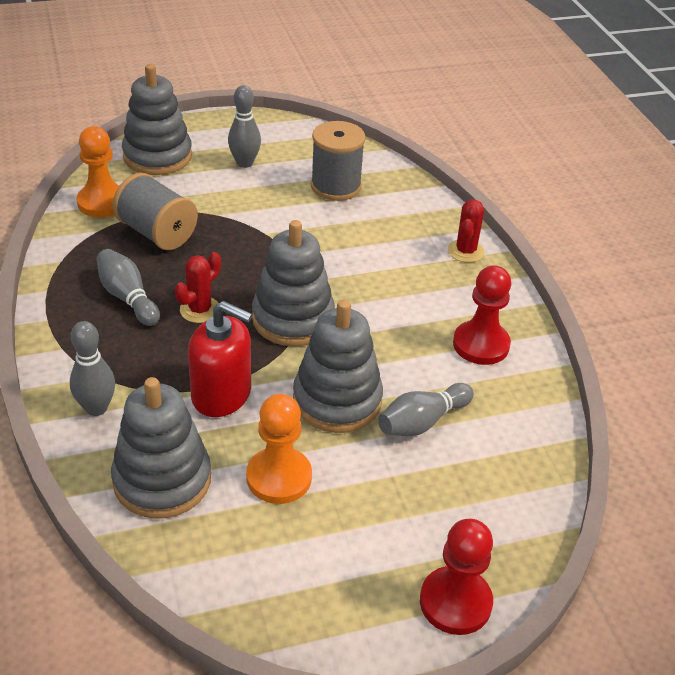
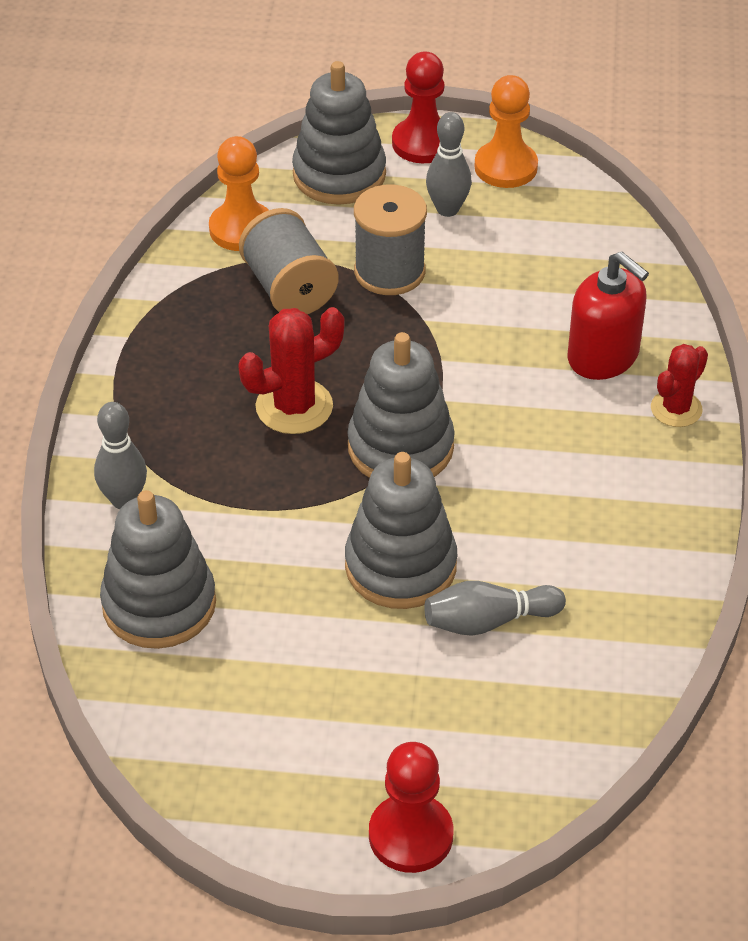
camera: 25 degrees right, 5 degrees up
grey bowling pin [96,249,160,326] -> none
red cactus [175,252,221,323] -> red cactus [238,307,344,434], size x1.50
red soap dispenser [188,301,253,417] -> red soap dispenser moved to [567,251,649,380]
orange pawn [246,394,312,504] -> orange pawn moved to [474,75,538,188]
grey spool [311,121,366,201] -> grey spool moved to [354,185,427,295]
red pawn [453,265,511,365] -> red pawn moved to [392,52,444,163]

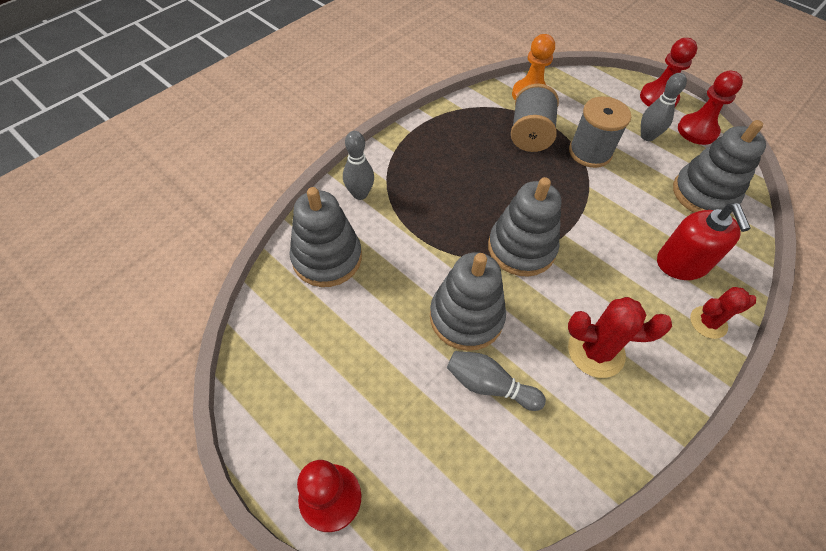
camera: 35 degrees right, 10 degrees up
red cactus [238,307,344,434] -> red cactus moved to [568,297,672,378]
grey stacking toy [292,61,386,205] -> grey stacking toy moved to [673,120,766,213]
orange pawn [474,75,538,188] -> red pawn [678,71,743,145]

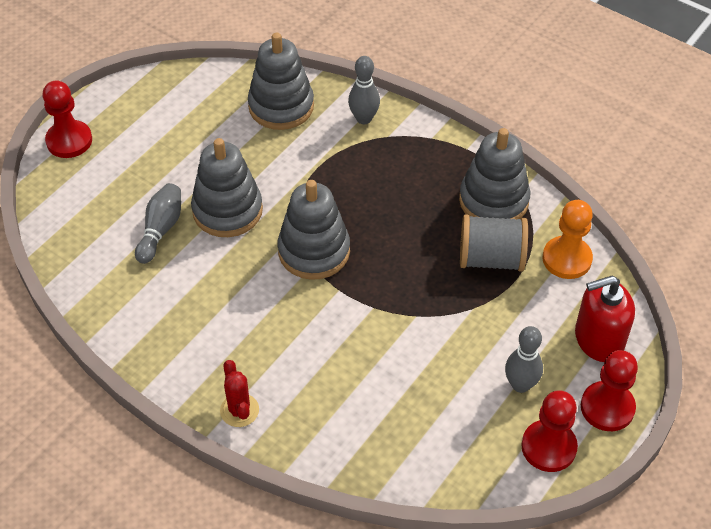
camera: 85 degrees right, 5 degrees down
red cactus [568,297,672,378] -> none
grey spool [569,97,631,168] -> none
red soap dispenser [657,203,751,280] -> red soap dispenser moved to [575,275,635,362]
grey stacking toy [673,120,766,213] -> grey stacking toy moved to [459,128,530,220]

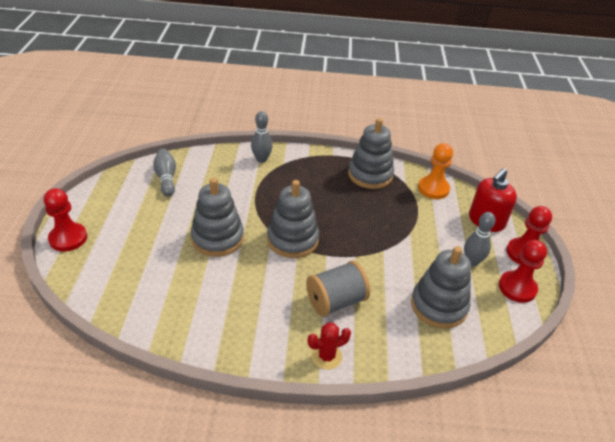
camera: 35 degrees left, 10 degrees down
grey bowling pin [135,183,181,264] -> grey bowling pin moved to [153,149,176,197]
red cactus [220,360,259,427] -> red cactus turned 60 degrees counterclockwise [308,323,351,370]
grey stacking toy [248,33,314,130] -> grey stacking toy moved to [411,246,471,329]
grey spool [460,214,528,272] -> grey spool moved to [306,261,370,317]

